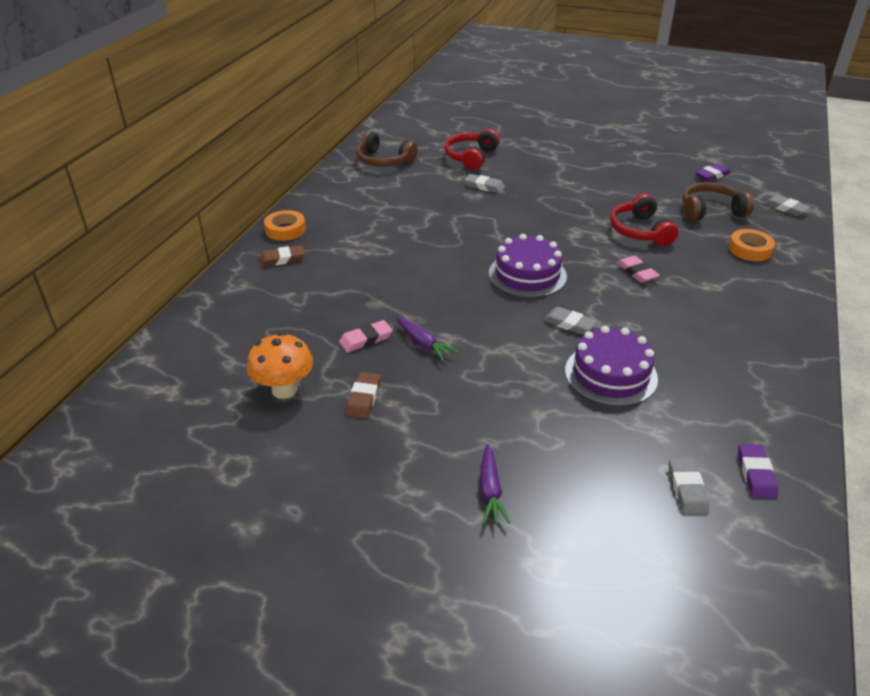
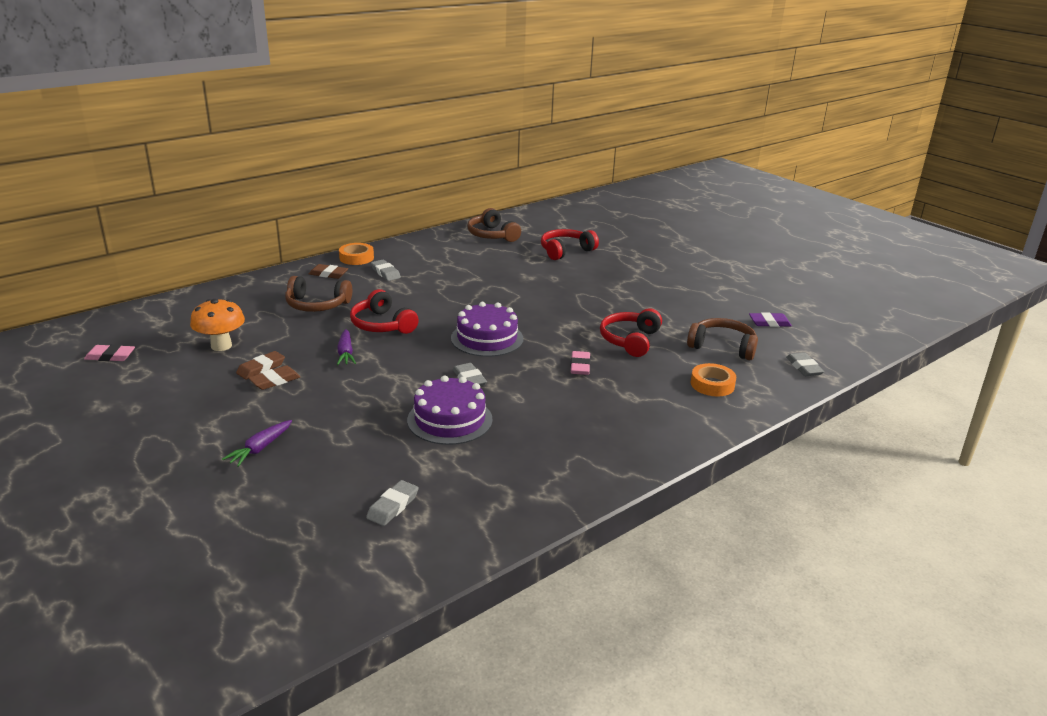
camera: 30 degrees right, 10 degrees down
pink eraser [339,320,393,352] -> pink eraser moved to [84,344,135,361]
grey eraser [464,174,505,193] -> grey eraser moved to [371,260,401,281]
purple eraser [738,444,778,499] -> none
none -> brown eraser [248,365,300,390]
none -> brown headphones [285,276,352,312]
none -> red headphones [350,289,419,334]

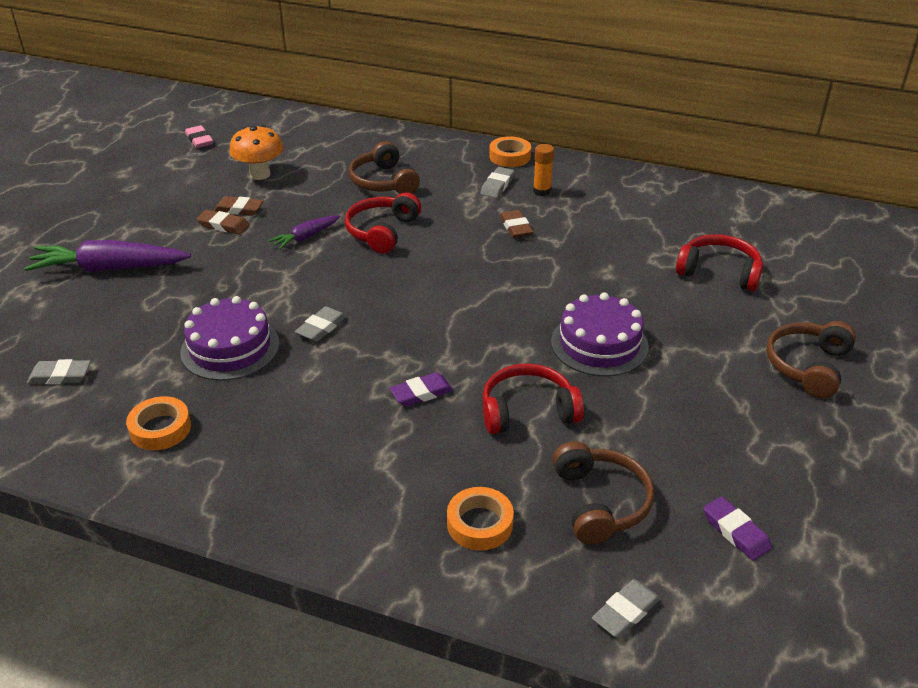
camera: 60 degrees right, 10 degrees up
purple carrot [222,420,292,467] -> purple carrot [24,240,191,272], size x1.89
brown eraser [309,264,348,279] -> brown eraser moved to [500,210,533,238]
purple cake [451,302,523,357] -> purple cake moved to [551,292,649,376]
brown headphones [467,208,521,242] -> brown headphones moved to [766,321,856,398]
pink eraser [571,351,591,375] -> purple eraser [389,372,454,407]
none -> orange tape [126,396,191,451]
none -> orange glue stick [533,144,554,196]

